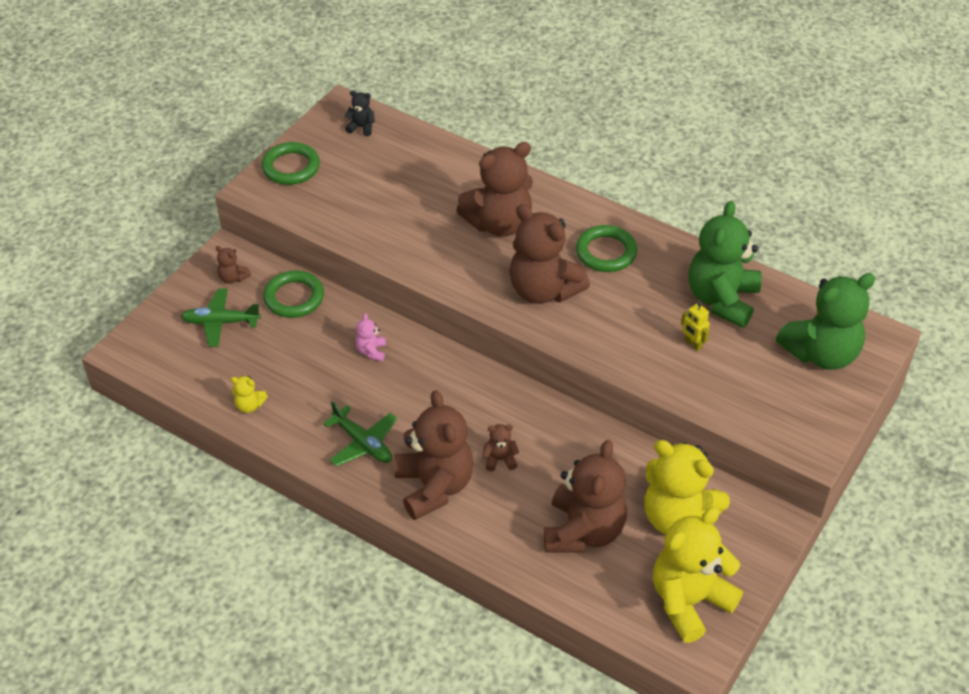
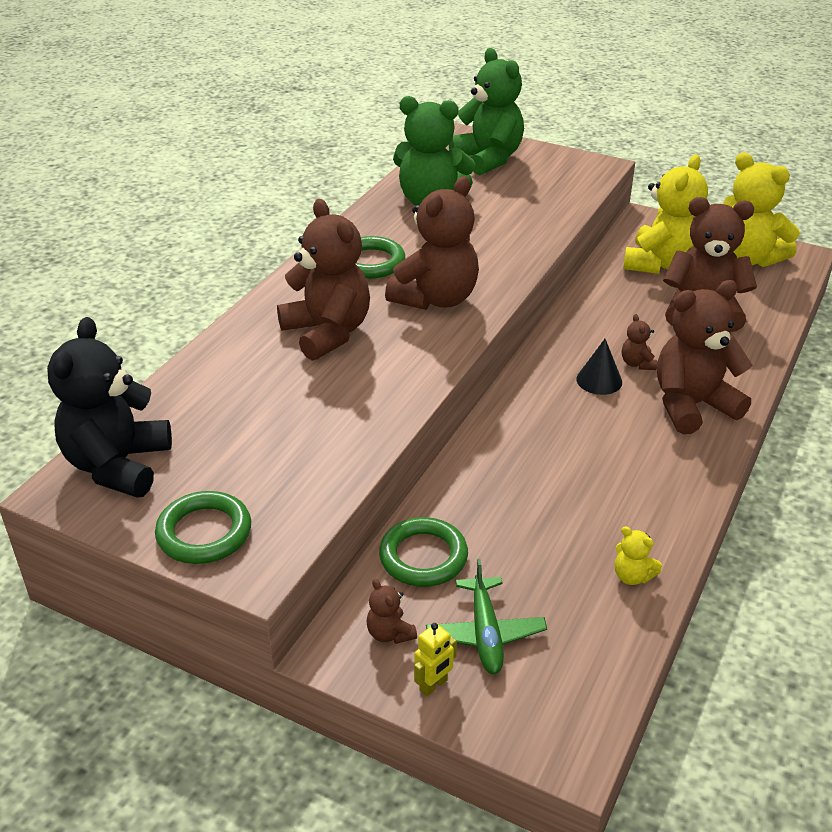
camera: 95 degrees left, 10 degrees down
brown teddy bear [216,246,251,284] -> brown teddy bear turned 120 degrees clockwise [367,579,417,644]
yellow teddy bear [231,376,268,413] -> yellow teddy bear turned 120 degrees clockwise [615,526,662,585]
green plane [323,401,397,466] -> none
black teddy bear [344,90,375,136] -> black teddy bear [47,317,172,498], size x2.38
pink teddy bear [355,313,386,362] -> none
yellow robot [681,302,710,351] -> yellow robot moved to [414,623,457,696]
none -> black cone [576,339,622,395]

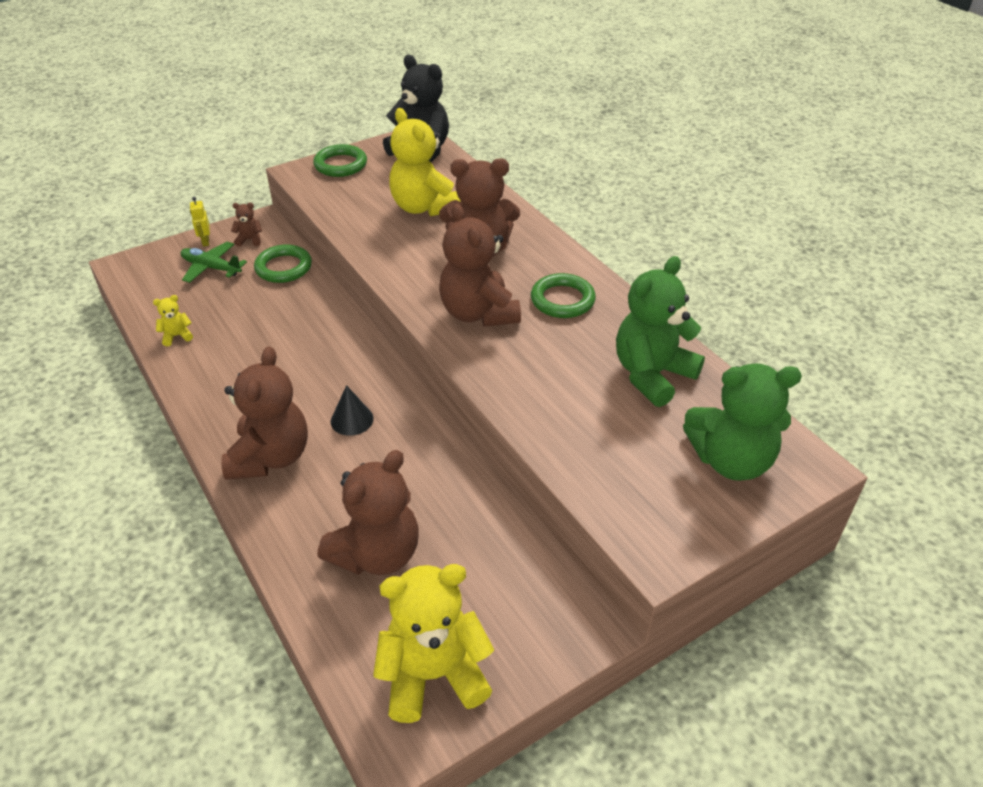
camera: 120 degrees right, 5 degrees up
brown teddy bear [622,314,657,370] -> none
yellow teddy bear [623,155,708,274] -> yellow teddy bear moved to [389,108,461,216]

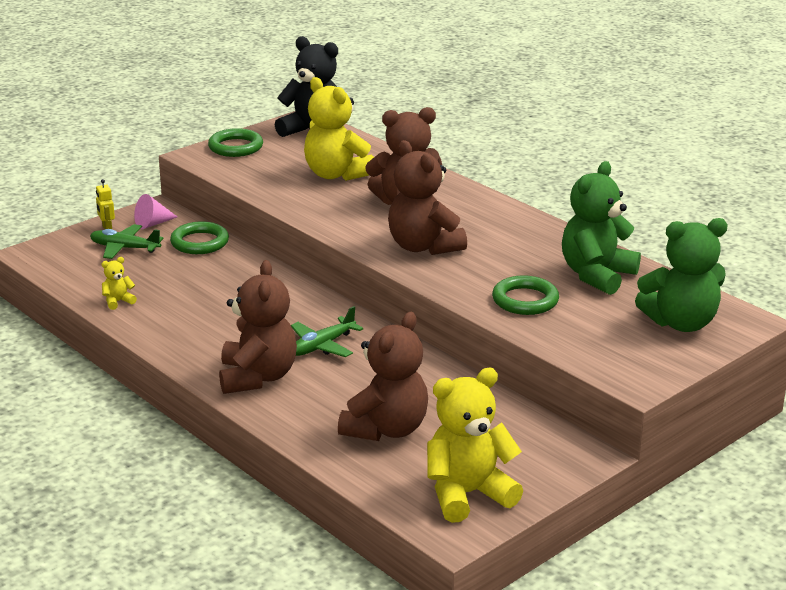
camera: 10 degrees left, 15 degrees down
brown teddy bear [231,203,262,247] -> pink cone [134,194,178,229]
black cone [331,385,374,436] -> green plane [291,306,363,357]
green ring [531,273,596,318] -> green ring moved to [492,275,559,315]

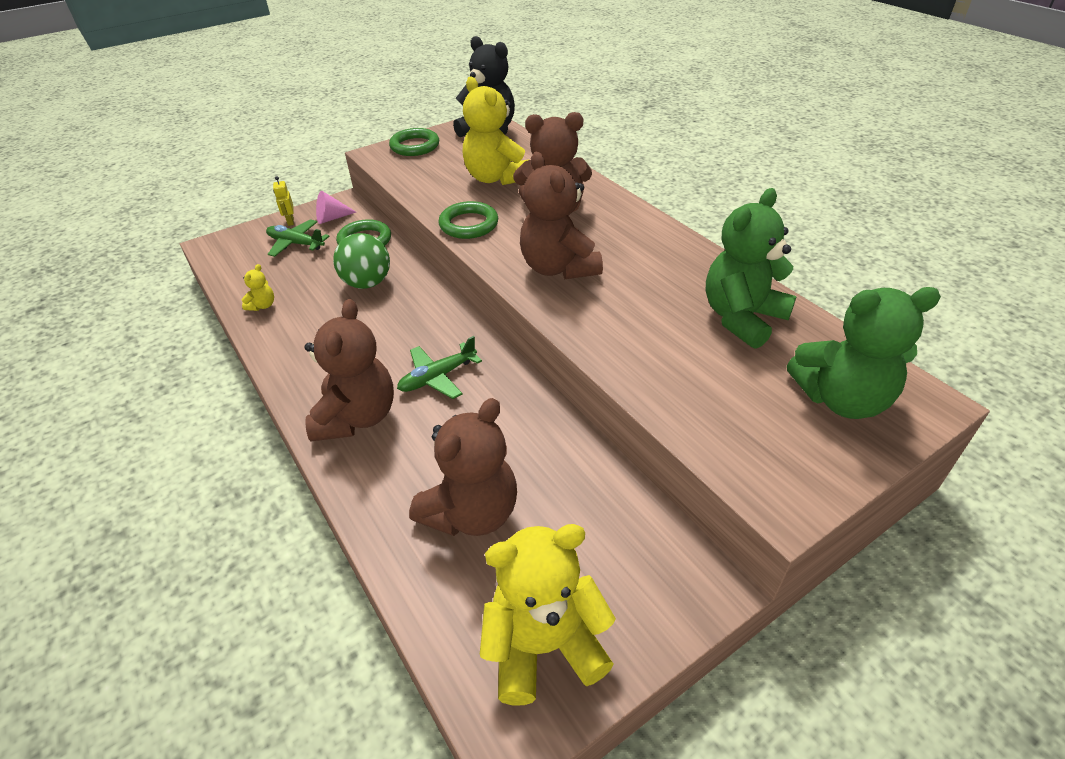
camera: 10 degrees right, 15 degrees up
yellow teddy bear [102,257,137,310] -> yellow teddy bear turned 135 degrees clockwise [242,264,274,311]
green ring [492,275,559,315] -> green ring moved to [438,201,498,239]
none -> green ball [333,233,390,289]

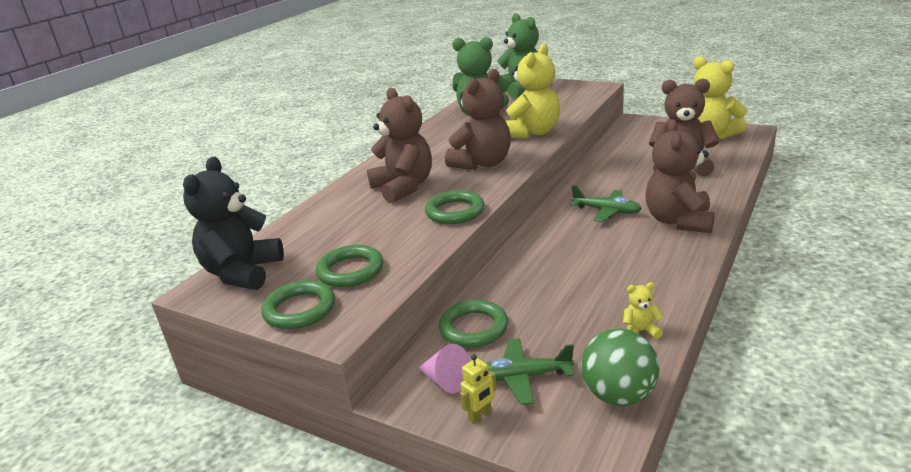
camera: 115 degrees left, 15 degrees down
green plane [266,219,330,257] -> green plane turned 90 degrees clockwise [486,338,574,405]
brown teddy bear [304,299,394,442] -> brown teddy bear turned 60 degrees counterclockwise [645,119,715,233]
green ball [333,233,390,289] -> green ball moved to [581,328,659,406]
yellow teddy bear [463,77,528,185] -> yellow teddy bear moved to [505,44,560,138]
none -> green ring [316,245,383,287]

